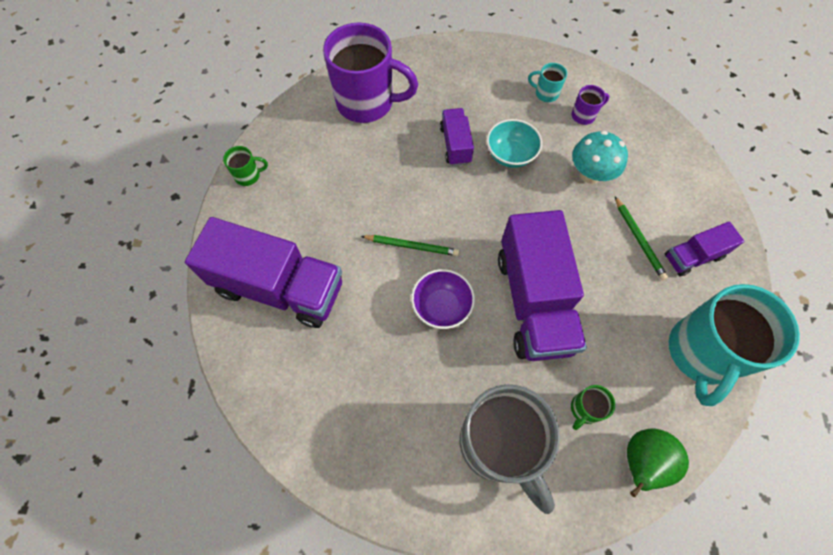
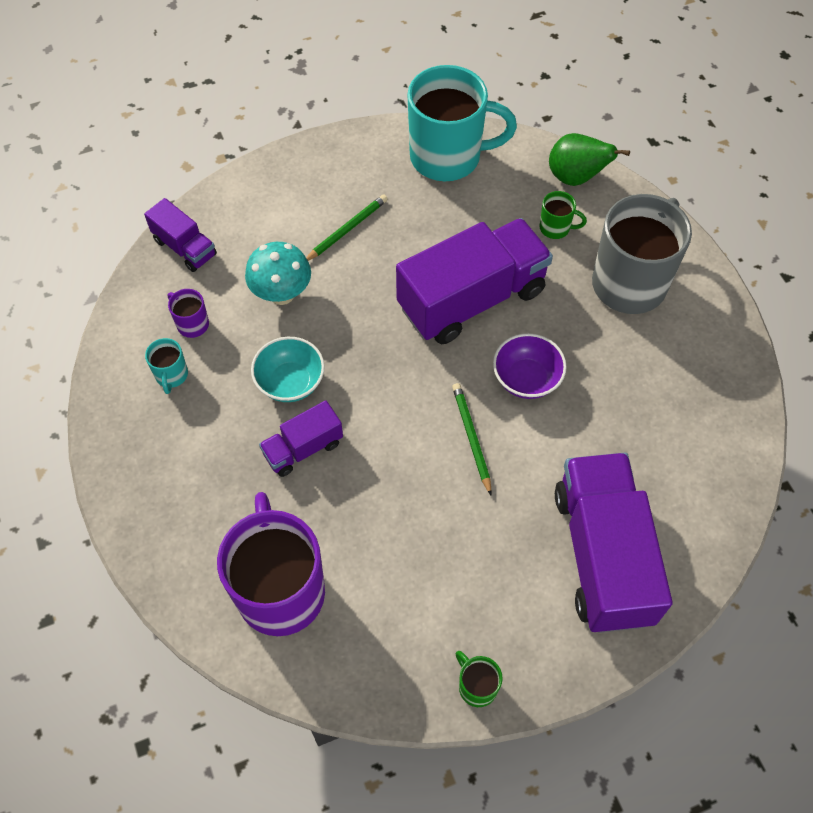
camera: 115 degrees left, 5 degrees down
purple truck [664,221,744,276] -> purple truck moved to [144,198,217,272]

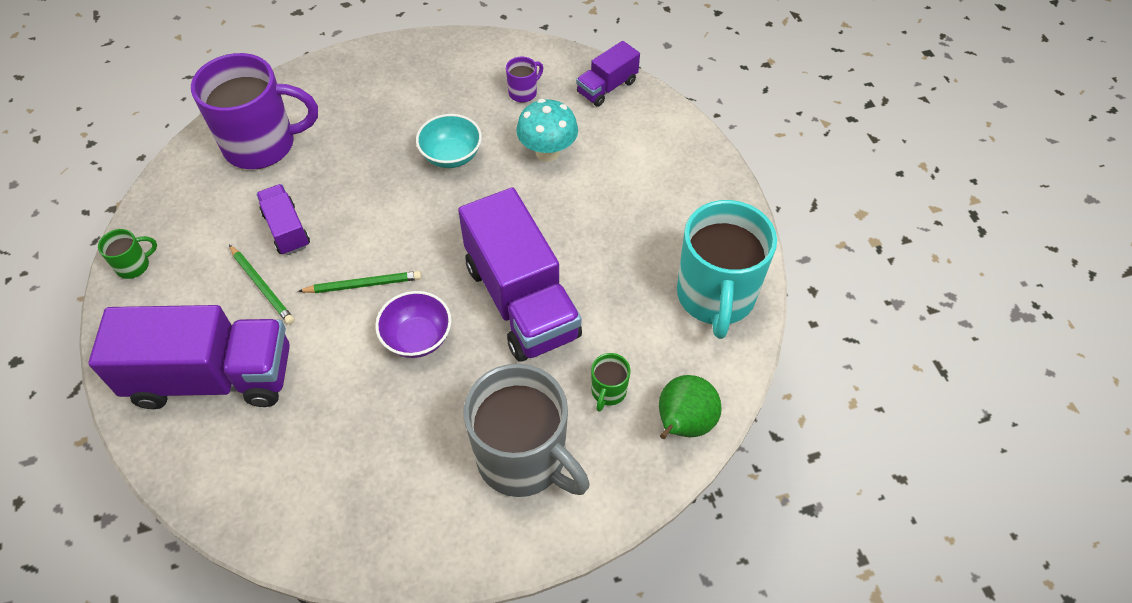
camera: 95 degrees right, 5 degrees down
turquoise mug [145,338,188,394] -> none
purple truck [259,400,343,477] -> purple truck moved to [256,184,310,255]
green pencil [306,195,388,261] -> green pencil moved to [229,245,294,324]

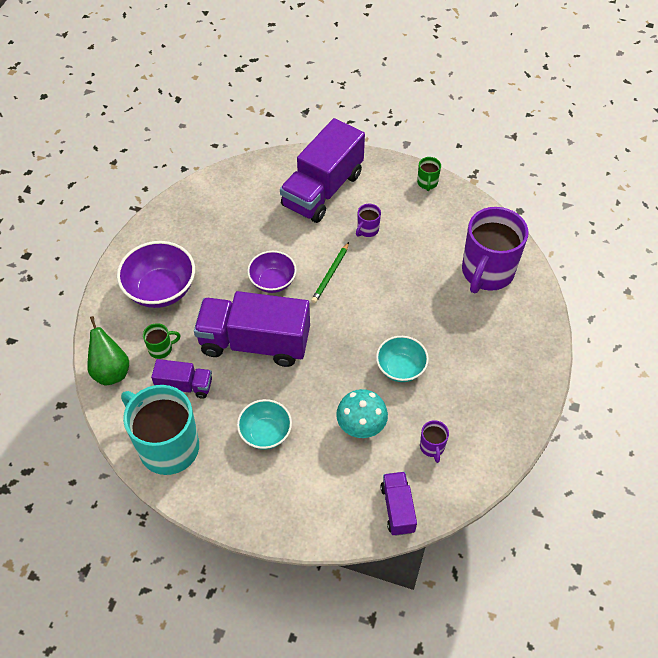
camera: 125 degrees right, 0 degrees up
green pencil [229,245,294,324] -> purple mug [356,204,381,237]
purple truck [256,184,310,255] -> purple truck moved to [151,359,212,399]
grey mug [463,363,589,497] -> purple bowl [117,241,195,308]
green mug [591,353,630,412] -> green mug turned 105 degrees clockwise [143,323,181,359]
none -> turquoise bowl [237,399,292,450]

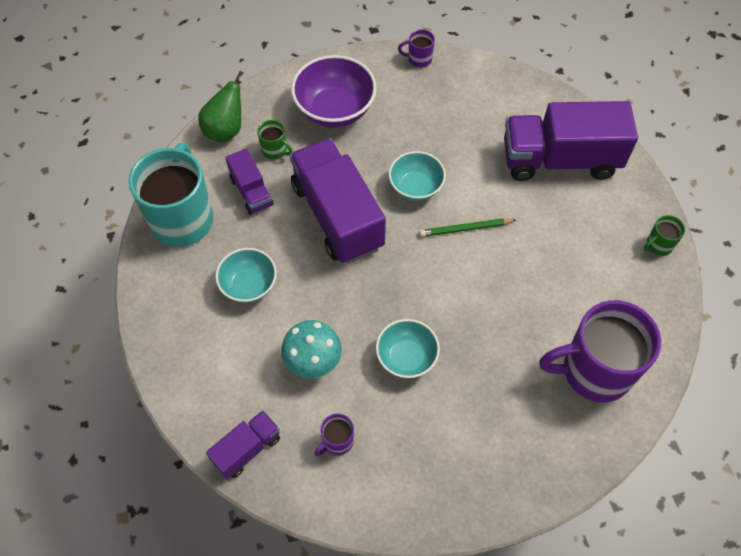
camera: 55 degrees right, 5 degrees up
purple bowl [247,251,297,293] -> turquoise bowl [389,151,446,201]
purple mug [356,204,381,237] -> purple mug moved to [398,29,435,68]

